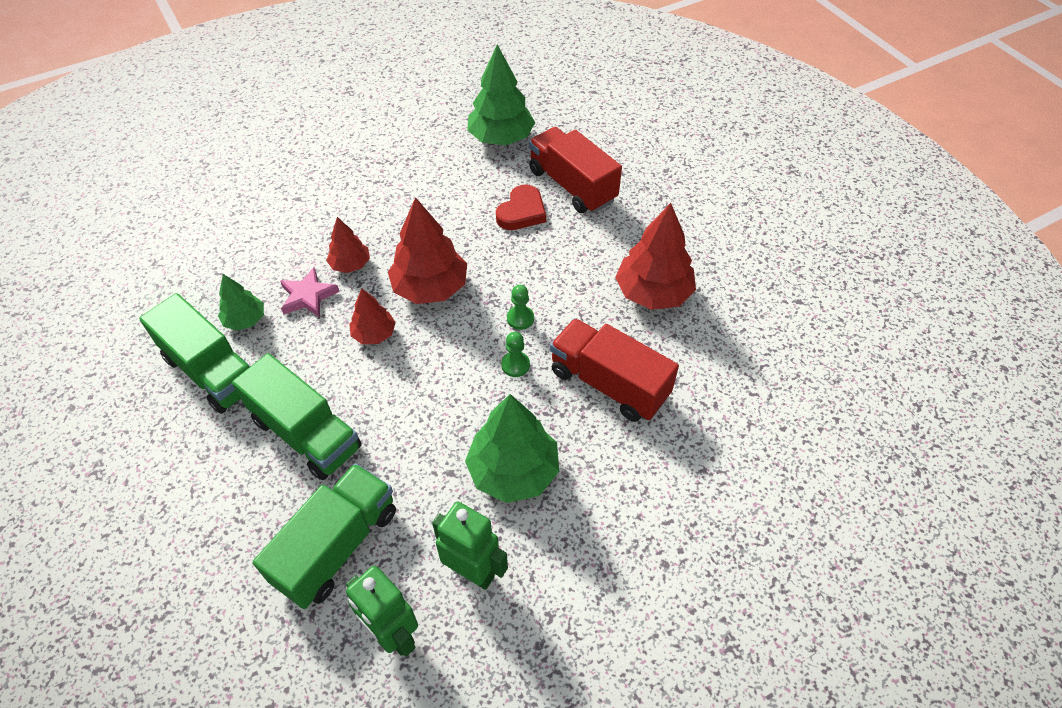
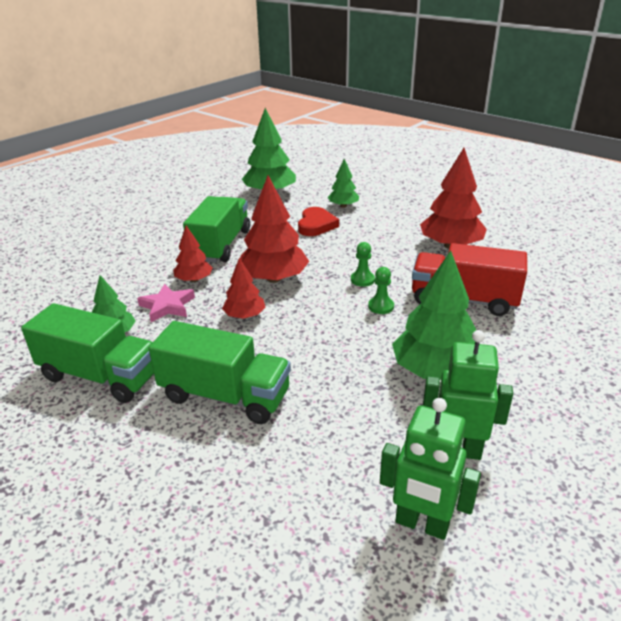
camera: 20 degrees left, 20 degrees down
green truck [253,463,396,609] -> green truck moved to [183,196,250,263]
red truck [529,127,622,213] -> green tree [328,159,359,208]

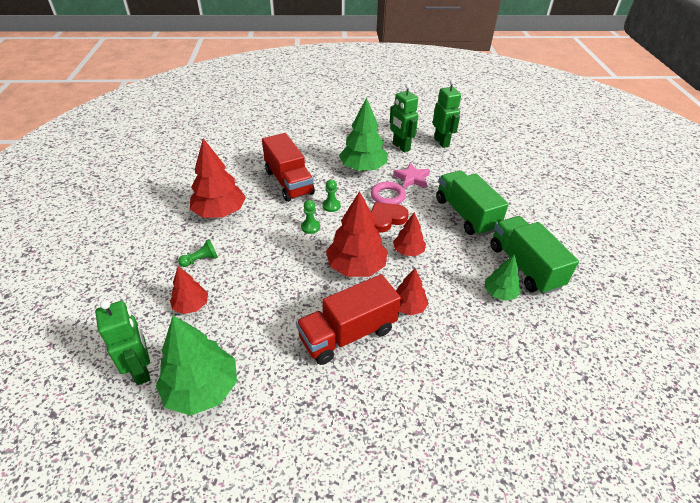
camera: 135 degrees left, 10 degrees up
pink star [137,284,195,322] -> pink star moved to [393,163,430,188]
green truck [183,196,250,263] -> red truck [296,274,401,365]
red heart [298,207,339,236] -> red heart moved to [371,202,409,233]
green tree [328,159,359,208] -> red tree [170,266,208,314]
none -> green robot [95,300,150,385]
none -> green pawn [178,239,218,267]
none -> pink ring [371,182,406,204]

